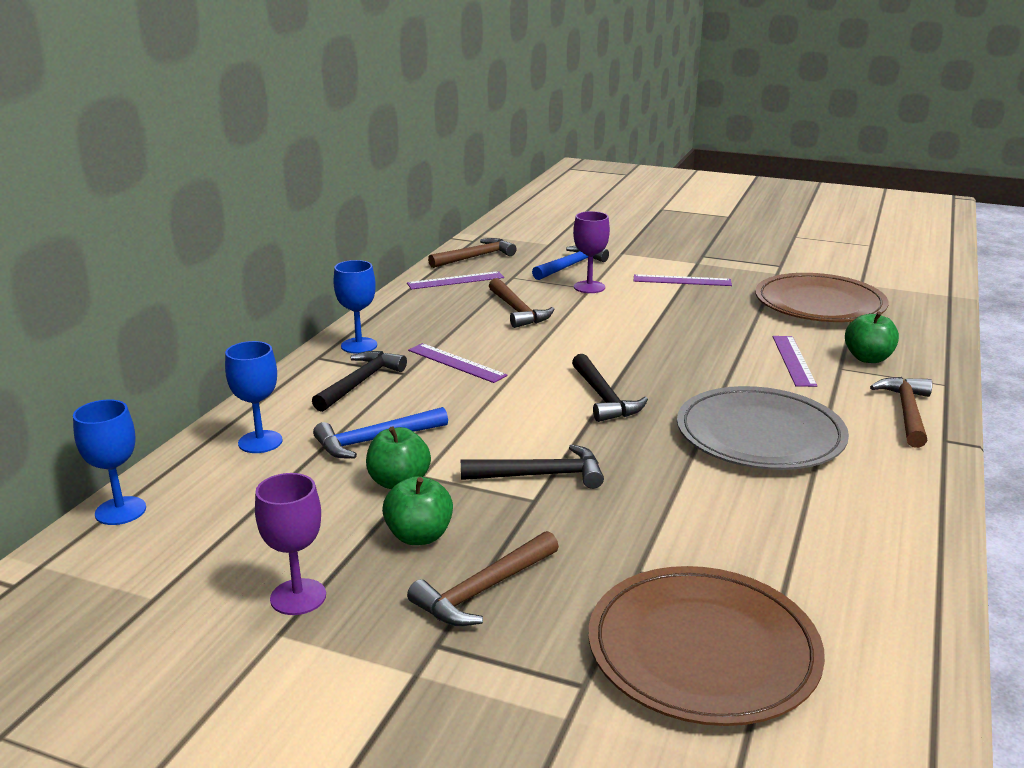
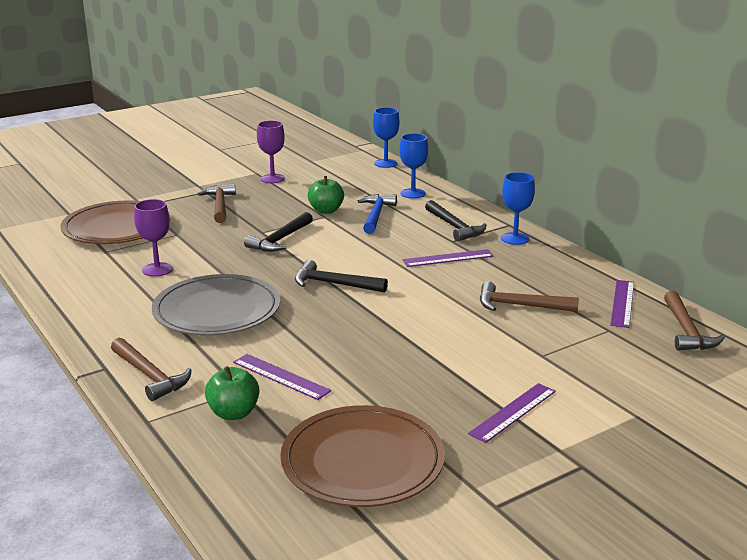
camera: 125 degrees right, 0 degrees up
green apple [382,476,453,545] -> none
blue hammer [532,245,609,280] -> none
purple goblet [573,211,610,293] -> purple goblet moved to [134,199,173,277]

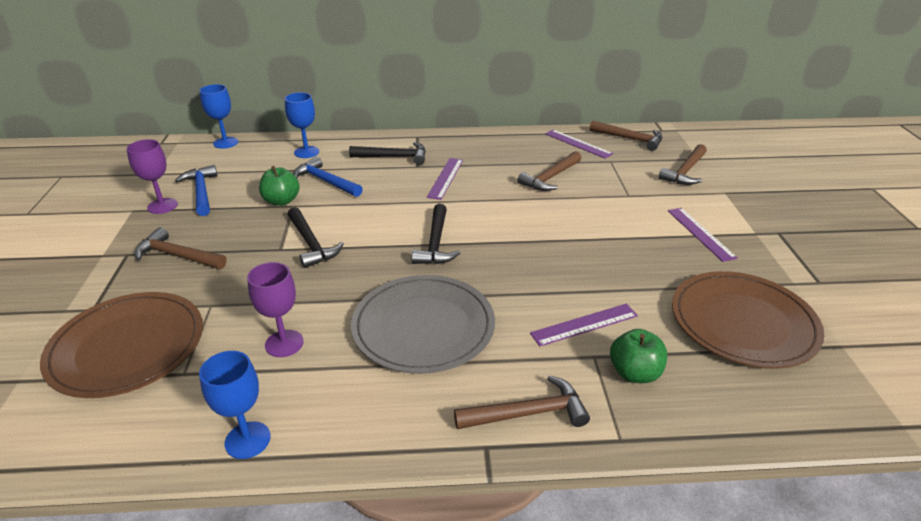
camera: 60 degrees left, 10 degrees up
black hammer [295,260,388,293] -> black hammer turned 45 degrees counterclockwise [412,204,460,264]
blue goblet [501,172,535,245] -> blue goblet moved to [199,351,271,459]
none -> blue hammer [175,165,217,216]
none -> brown hammer [659,144,707,185]

